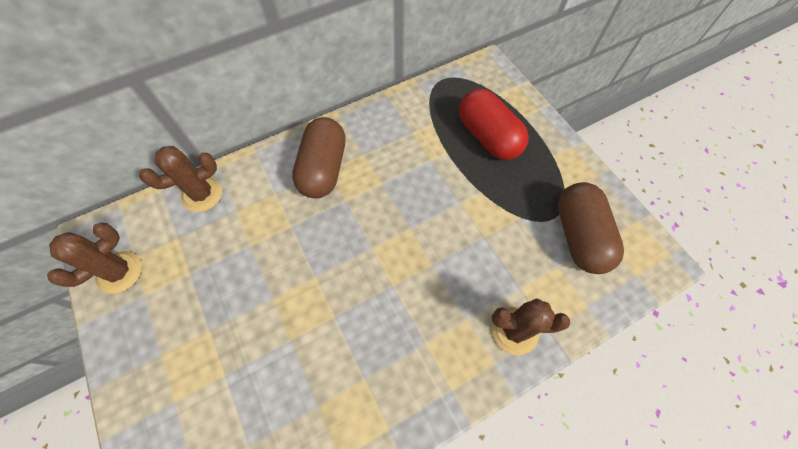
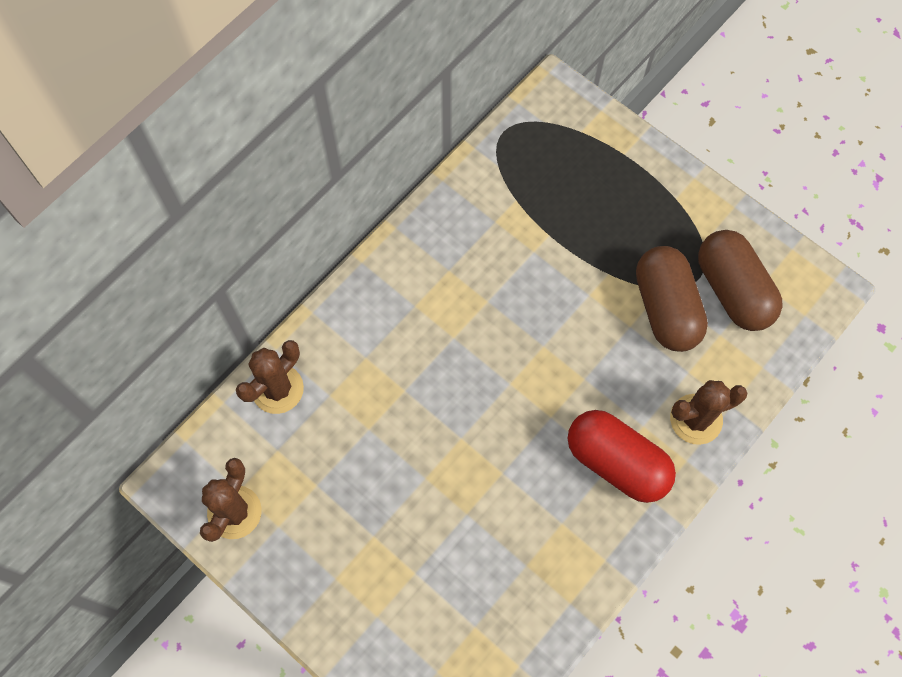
camera: 20 degrees left, 5 degrees up
brown capsule [292,117,346,198] -> brown capsule moved to [636,246,708,352]
red capsule [459,89,529,160] -> red capsule moved to [568,410,676,503]

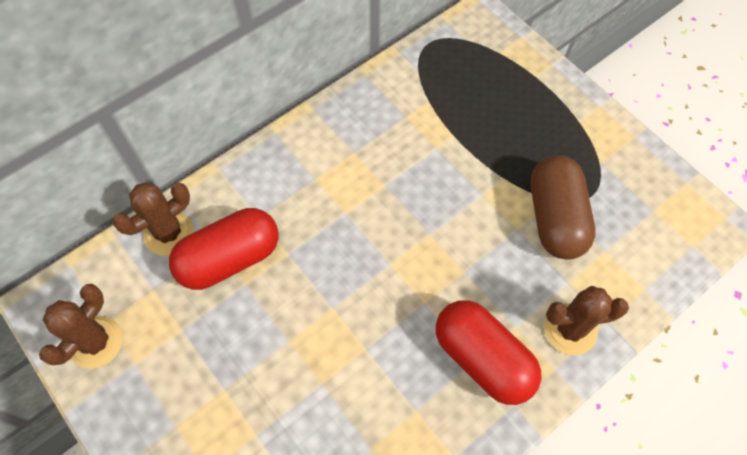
camera: 10 degrees right, 5 degrees down
brown capsule [698,230,783,331] -> none
none -> red capsule [169,208,278,290]

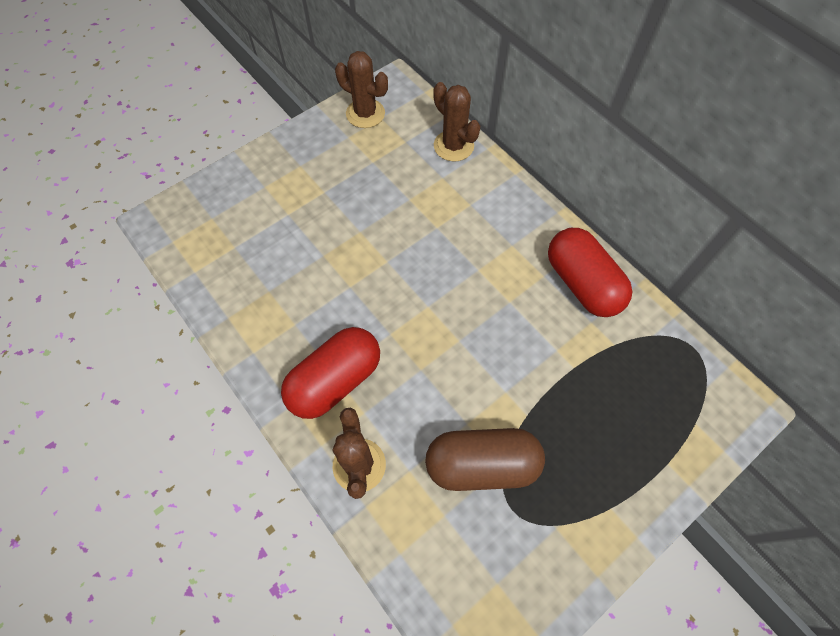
camera: 90 degrees right, 0 degrees up
red capsule [169,208,278,290] -> red capsule moved to [548,228,632,317]

